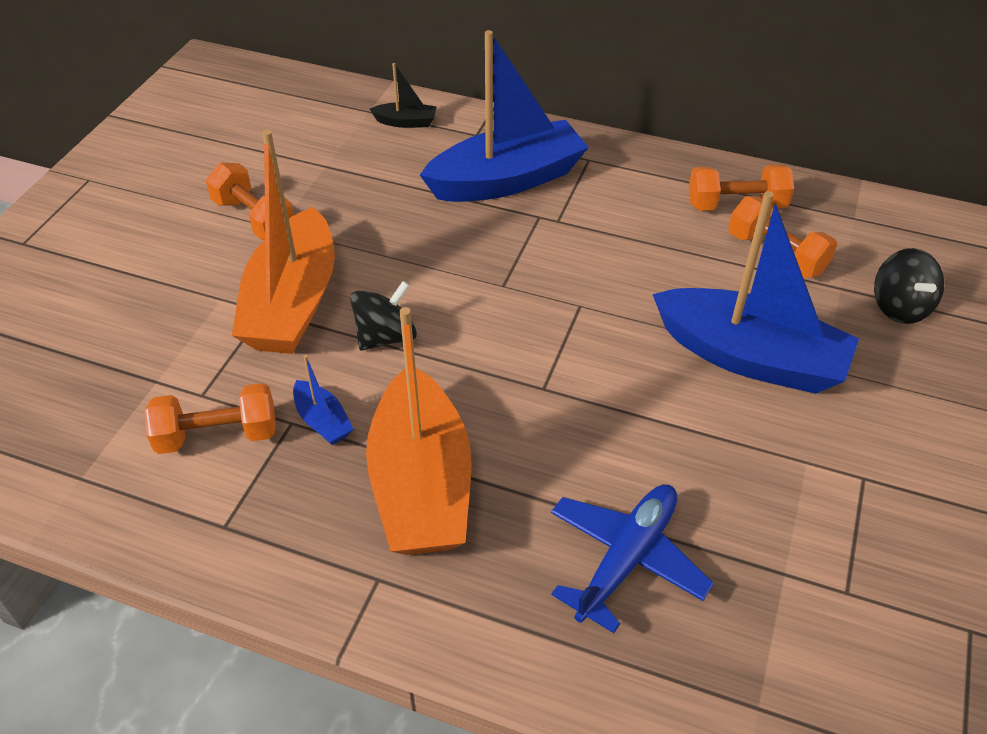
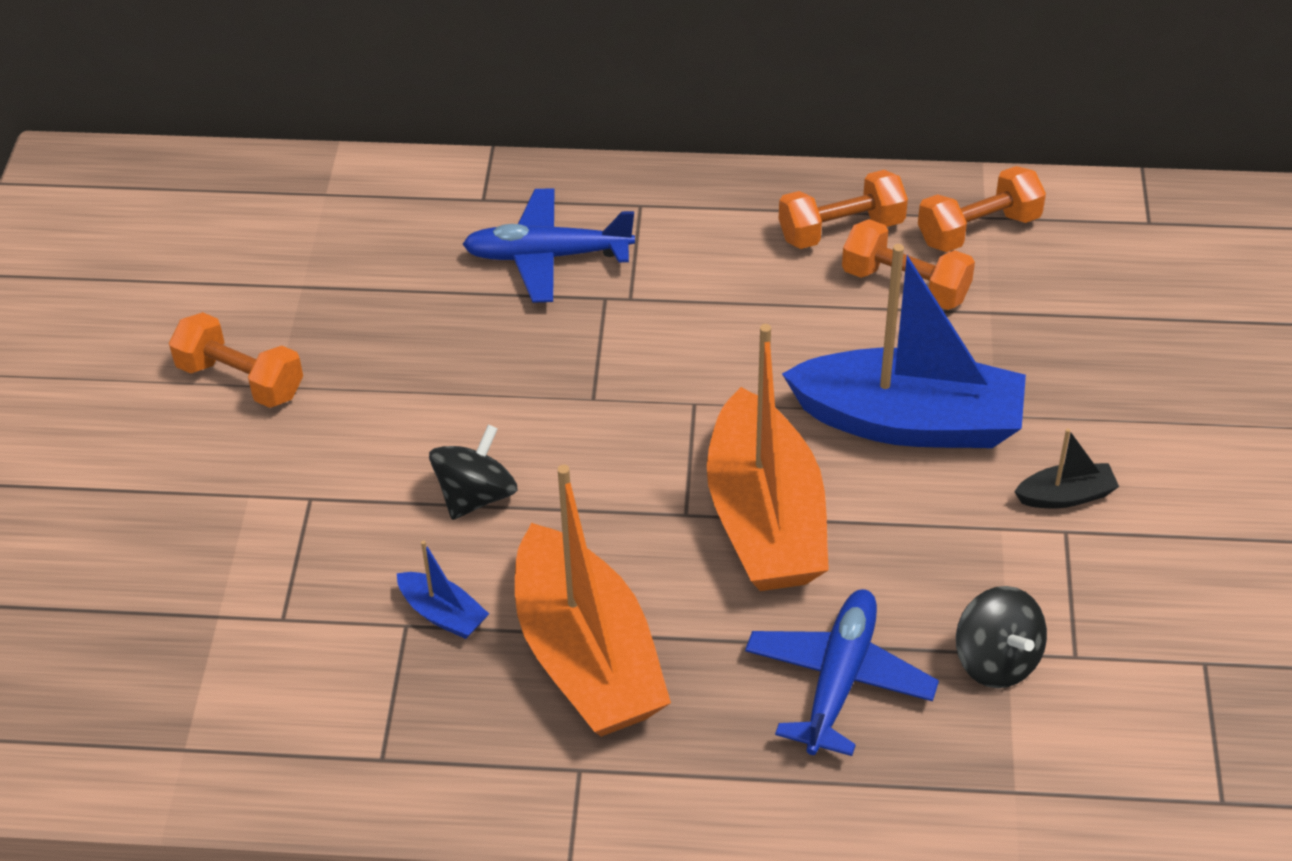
camera: 15 degrees left, 0 degrees up
orange dumbbell [144,383,276,454] -> orange dumbbell moved to [918,166,1046,252]
orange boat [232,130,335,354] -> orange boat moved to [707,324,829,591]
black boat [370,63,437,128] -> black boat moved to [1014,429,1119,508]
blue boat [420,30,589,202] -> blue plane [462,188,635,303]
black spinning top [874,248,944,324] -> black spinning top moved to [956,586,1047,688]

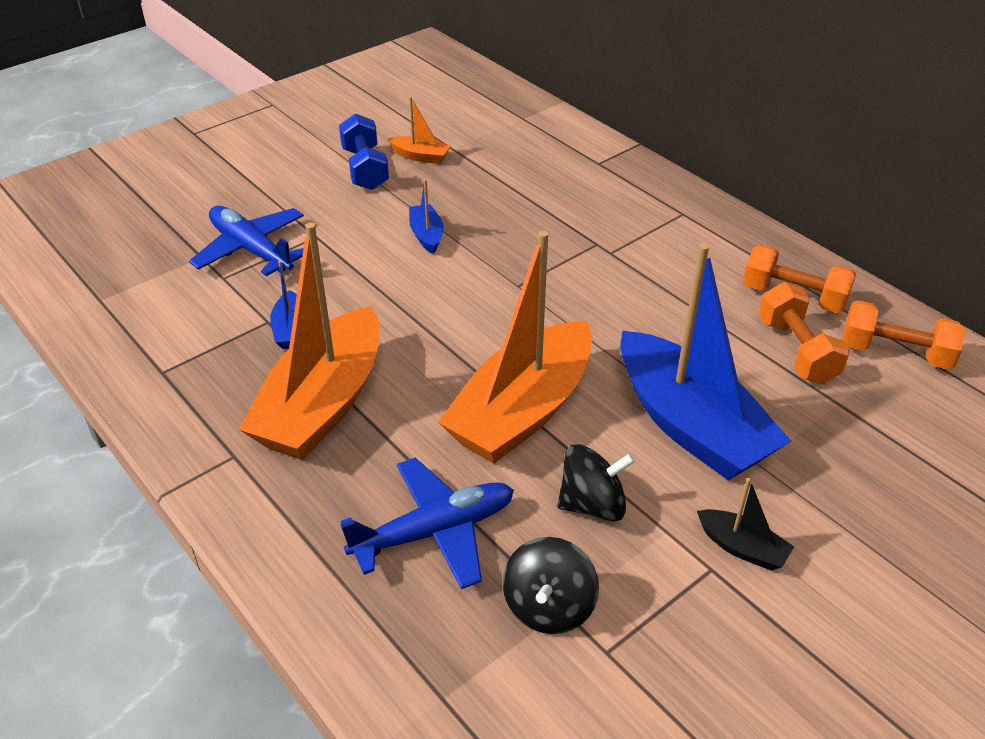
camera: 45 degrees right, 5 degrees down
orange dumbbell [169,312,303,408] -> blue dumbbell [339,113,389,190]
black spinning top [429,425,518,520] -> black spinning top moved to [557,444,635,522]
blue plane [462,188,635,303] -> blue plane moved to [189,206,304,276]
none -> orange boat [388,97,451,164]
none -> blue boat [409,179,444,254]

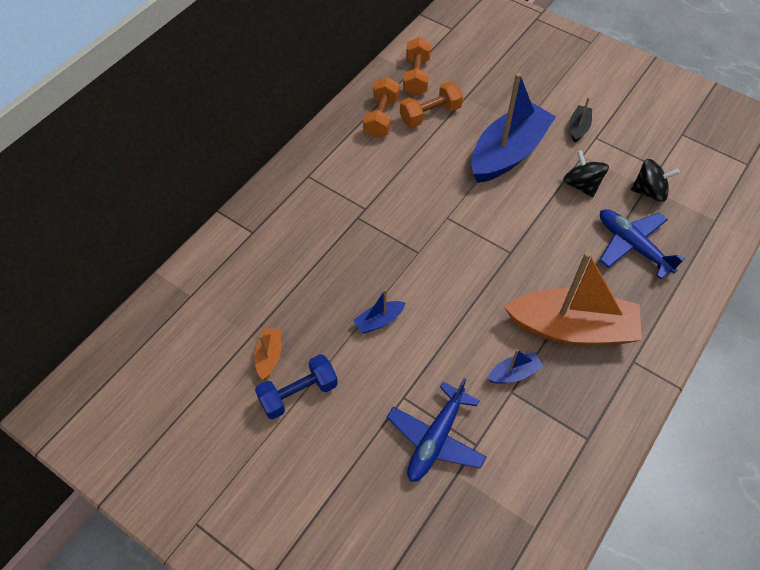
camera: 105 degrees left, 15 degrees up
orange boat [438,231,592,464] -> none

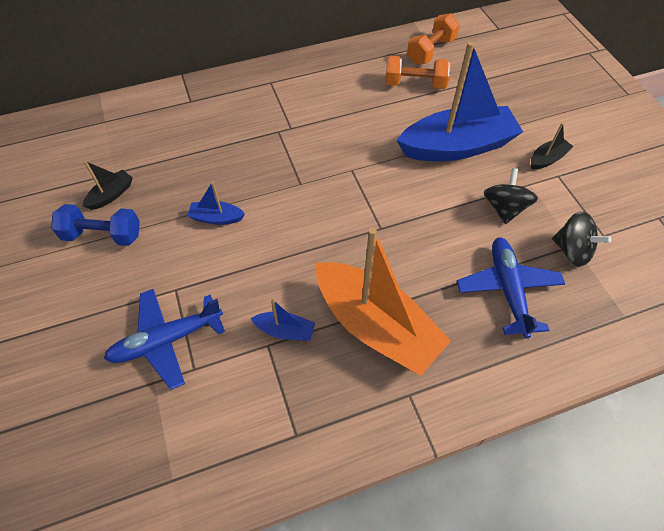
camera: 35 degrees right, 0 degrees up
orange boat [254,328,281,380] -> black boat [82,161,133,210]
orange dumbbell [363,77,400,138] -> none

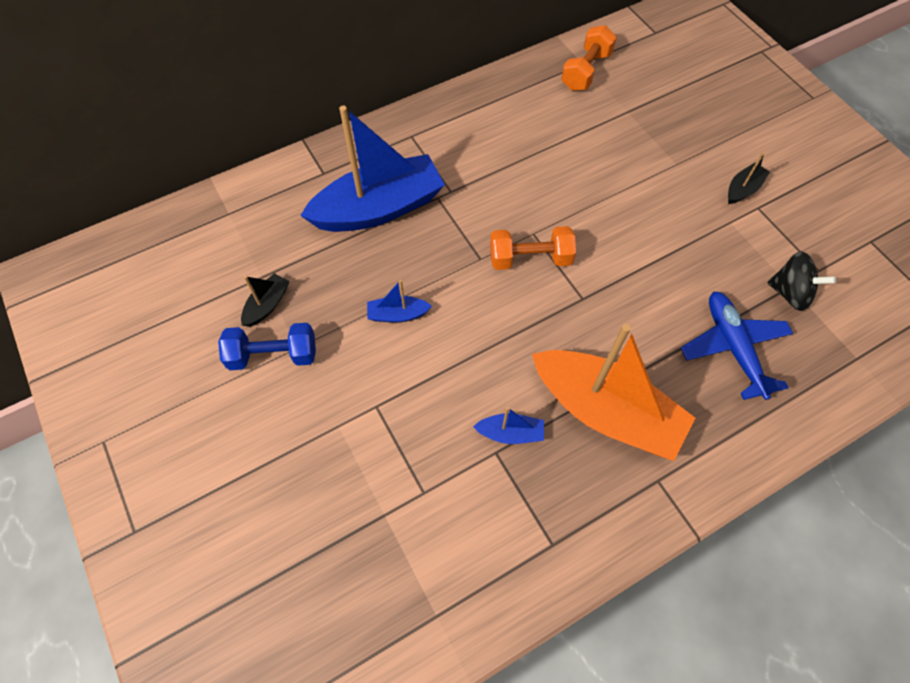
camera: 10 degrees left, 5 degrees up
blue plane [104,289,225,390] -> none
orange dumbbell [385,56,451,89] -> orange dumbbell moved to [490,226,576,270]
blue boat [397,42,523,161] -> blue boat moved to [300,106,445,232]
black spinning top [484,168,538,224] -> none

